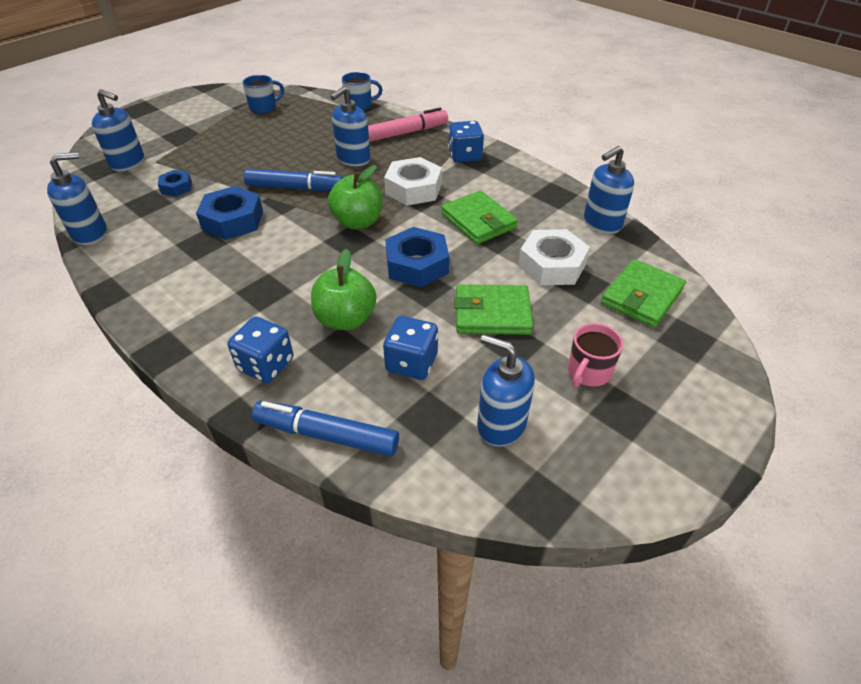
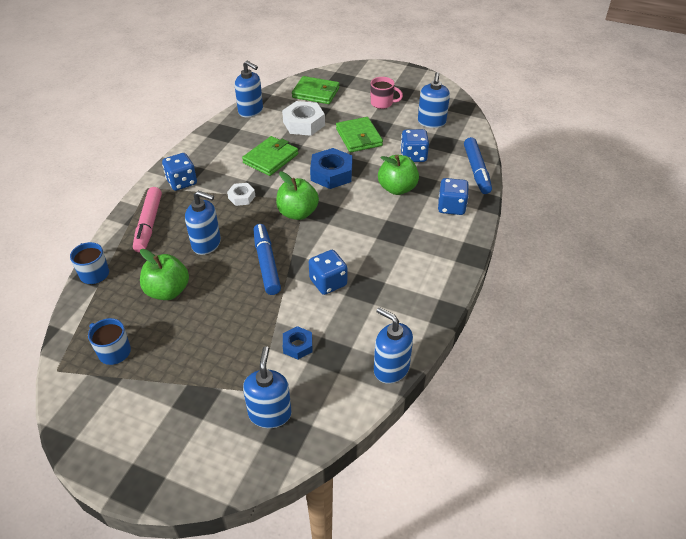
camera: 110 degrees left, 0 degrees up
blue nut [196,186,263,240] -> blue dice [309,250,347,295]
pink marker [368,107,448,142] -> pink marker turned 135 degrees counterclockwise [133,187,162,253]
white nut [384,157,442,206] -> white nut [227,183,255,206], size x0.56
none -> green apple [140,249,189,300]

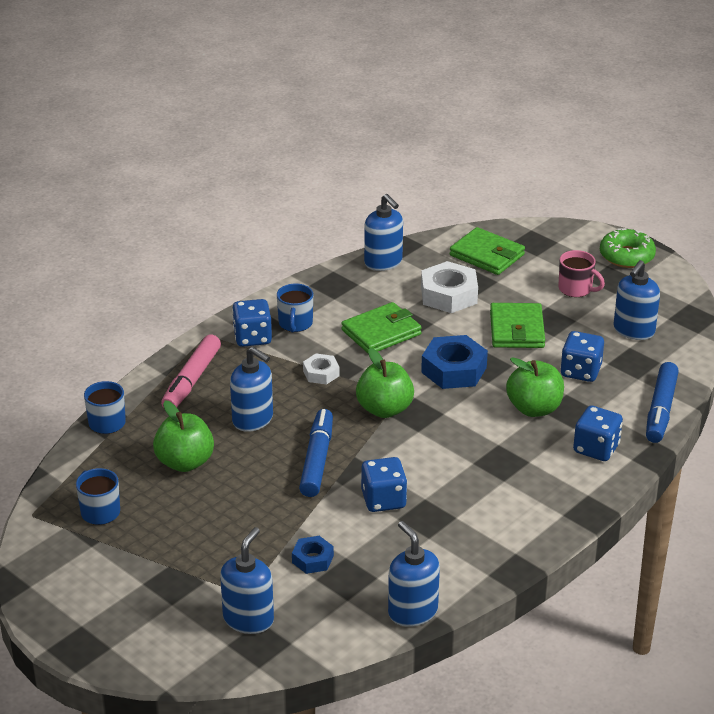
camera: 20 degrees right, 10 degrees down
none -> blue mug [277,284,313,332]
none -> green donut [600,228,656,268]

